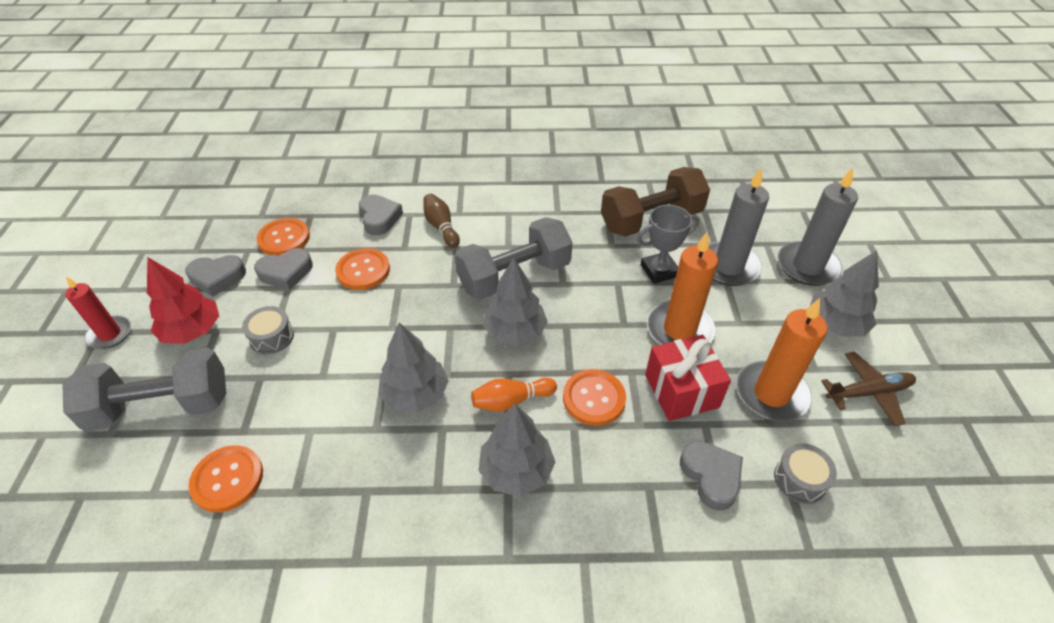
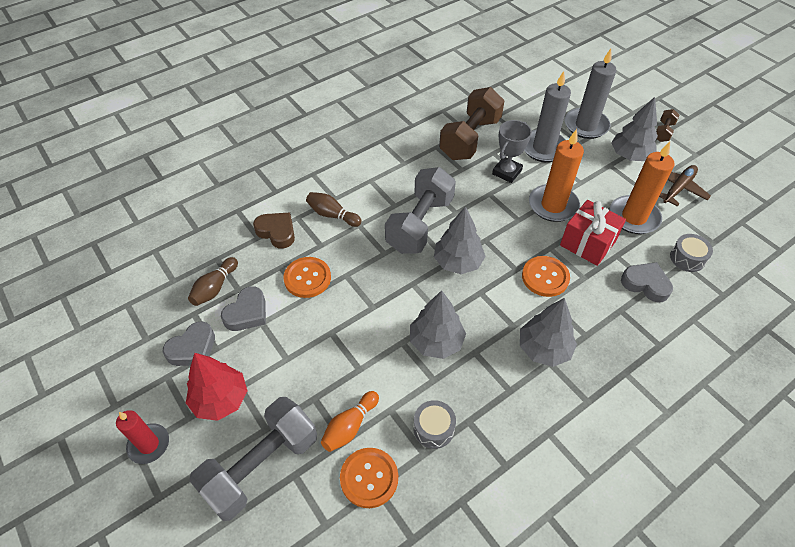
camera: 35 degrees left, 5 degrees up
grey drum [242,306,294,354] -> grey drum moved to [413,400,456,449]
orange button [256,218,310,256] -> brown bowling pin [188,257,238,306]
grey heart [359,195,403,235] -> brown heart [253,212,295,249]
orange bowling pin [471,378,557,411] -> orange bowling pin moved to [321,391,379,452]
none -> brown dumbbell [656,109,679,142]

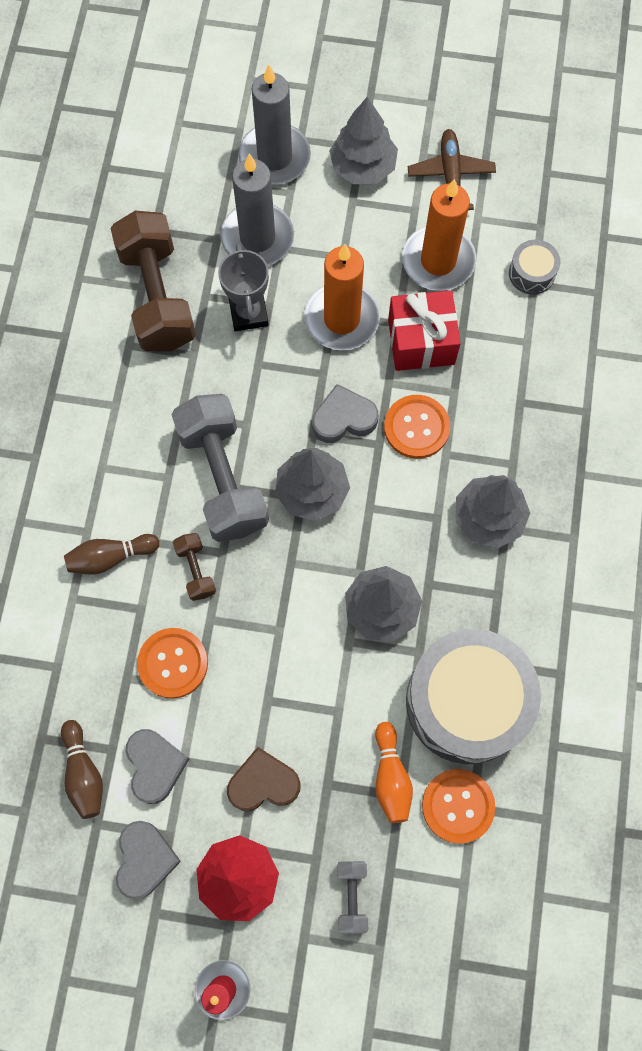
camera: 45 degrees left, 20 degrees up
grey dumbbell [189,397,317,521] -> grey dumbbell [337,861,368,934], size x0.45
brown heart [253,212,295,249] -> brown heart moved to [227,747,301,811]
grey drum [413,400,456,449] -> grey drum [406,629,541,764], size x2.35
grey heart [621,262,673,303] -> grey heart moved to [312,384,379,443]
brown dumbbell [656,109,679,142] -> brown dumbbell moved to [173,533,216,601]

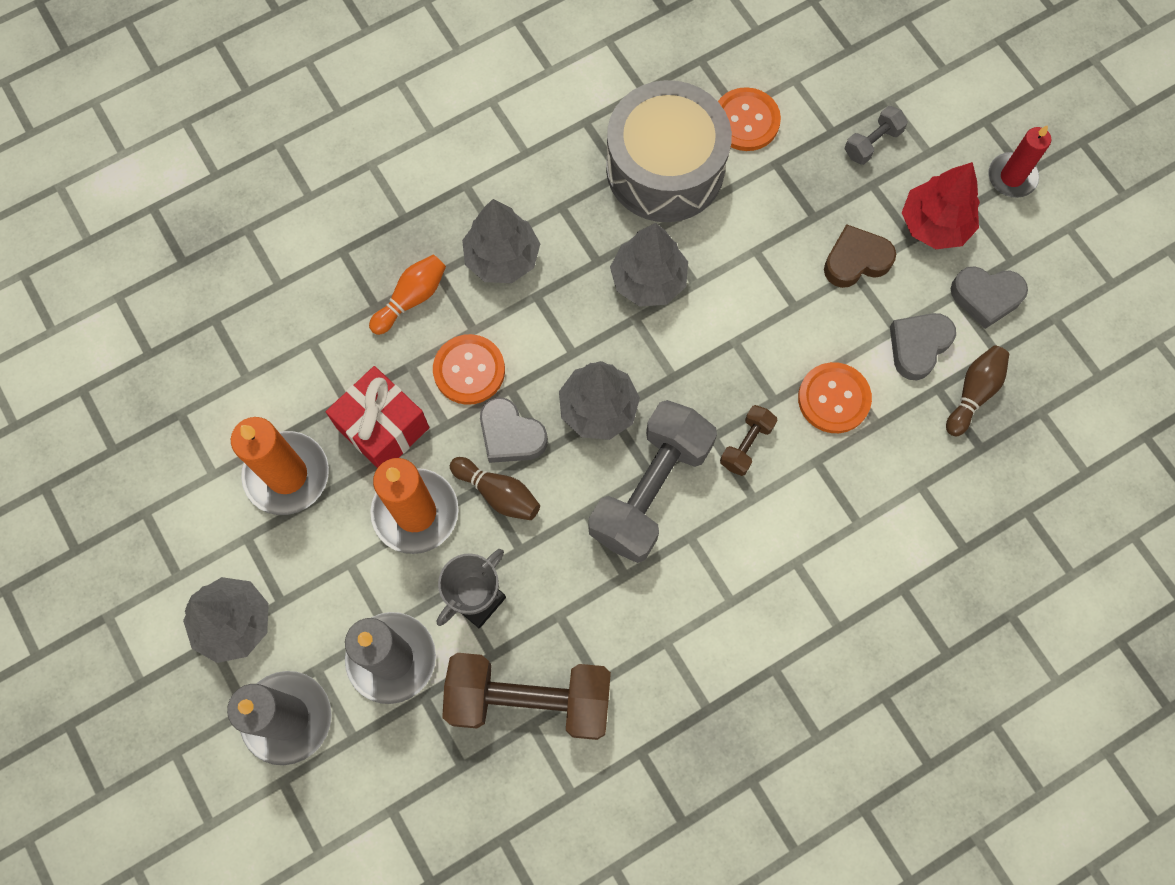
camera: 130 degrees left, 0 degrees up
brown bowling pin [64,534,159,575] -> brown bowling pin moved to [450,457,540,520]
brown dumbbell [111,211,196,352] -> brown dumbbell turned 60 degrees clockwise [442,653,611,740]
grey heart [116,821,181,899] -> grey heart turned 135 degrees counterclockwise [951,266,1028,329]
brown heart [227,747,301,811] -> brown heart turned 120 degrees clockwise [824,224,896,288]
orange bowling pin [375,722,413,823] -> orange bowling pin moved to [369,255,446,335]
brown plane [408,129,496,210] -> none
grey drum [509,240,561,295] -> none

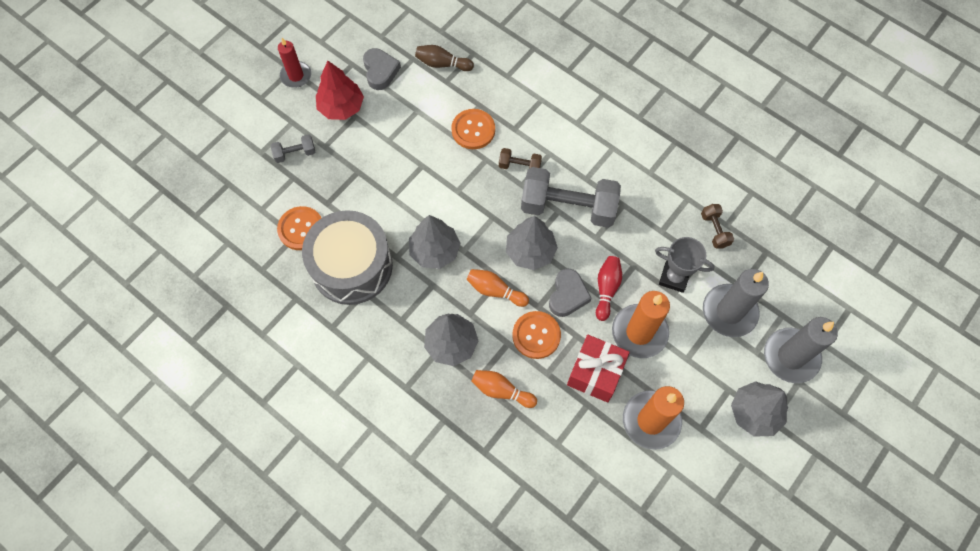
camera: 110 degrees left, 5 degrees down
brown dumbbell [442,653,611,740] -> brown dumbbell [701,204,734,249], size x0.45
brown bowling pin [450,457,540,520] -> red bowling pin [596,256,622,321]
brown heart [824,224,896,288] -> none
grey dumbbell [845,106,908,165] -> grey dumbbell turned 45 degrees counterclockwise [271,134,315,163]
grey heart [890,313,956,380] -> none
none -> orange bowling pin [466,269,529,307]

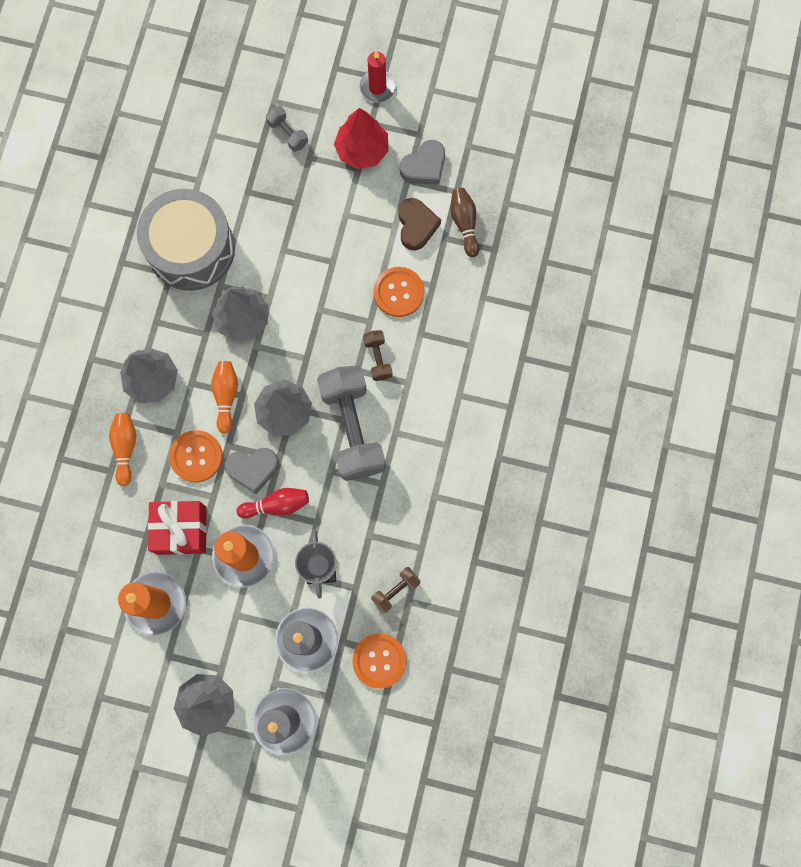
camera: 65 degrees right, 10 degrees up
orange button [277,206,321,250] -> orange button moved to [352,633,407,689]
none -> brown heart [398,198,441,251]

